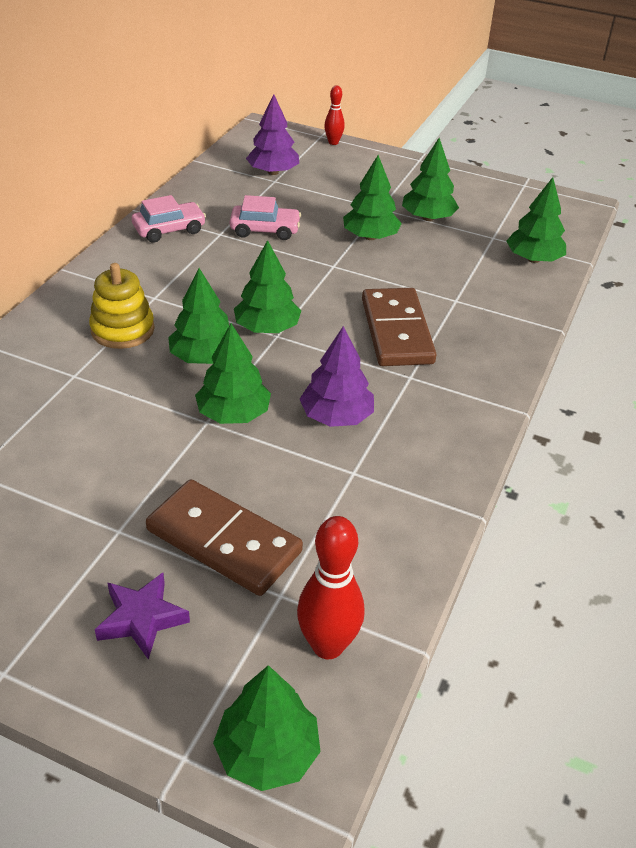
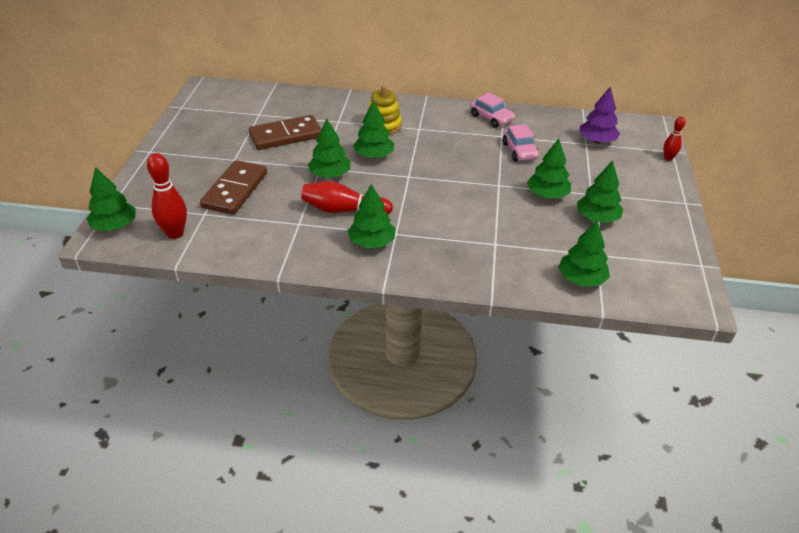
camera: 75 degrees right, 0 degrees up
purple star [95,573,190,660] -> none
green tree [234,240,301,333] -> green tree moved to [347,184,396,248]
purple tree [300,326,374,427] -> red bowling pin [301,181,393,214]
brown domino [362,288,437,366] -> brown domino moved to [249,115,321,150]

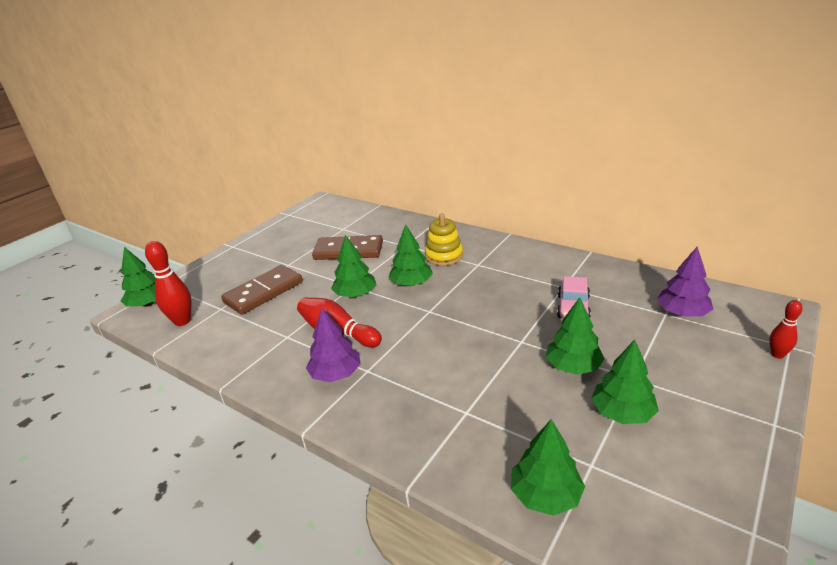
camera: 30 degrees right, 10 degrees down
green tree [347,184,396,248] -> purple tree [306,308,361,382]
pink car [470,93,515,128] -> none

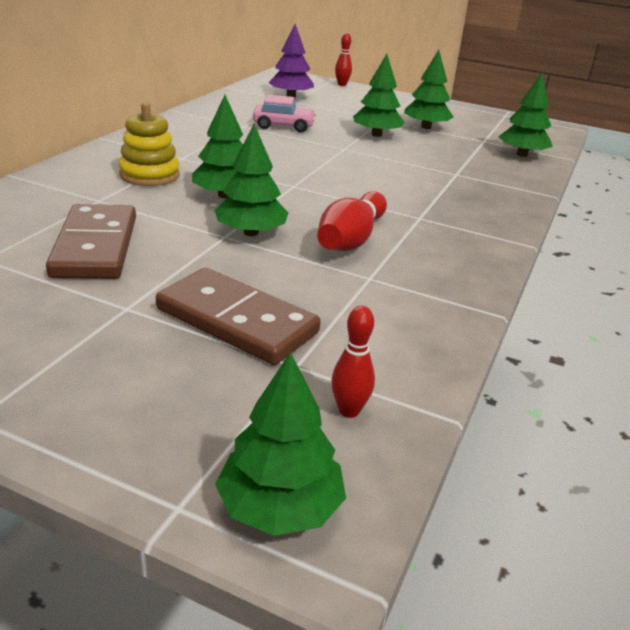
camera: 105 degrees left, 0 degrees up
red bowling pin [145,241,192,326] -> red bowling pin [331,306,375,418], size x0.58
purple tree [306,308,361,382] -> none

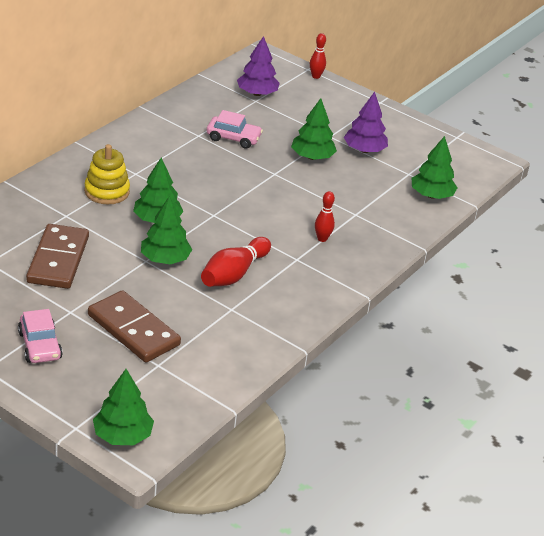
camera: 10 degrees right, 5 degrees up
red bowling pin [331,306,375,418] -> red bowling pin moved to [315,191,335,242]
green tree [404,50,453,129] -> purple tree [344,92,388,153]
none -> pink car [18,309,63,363]

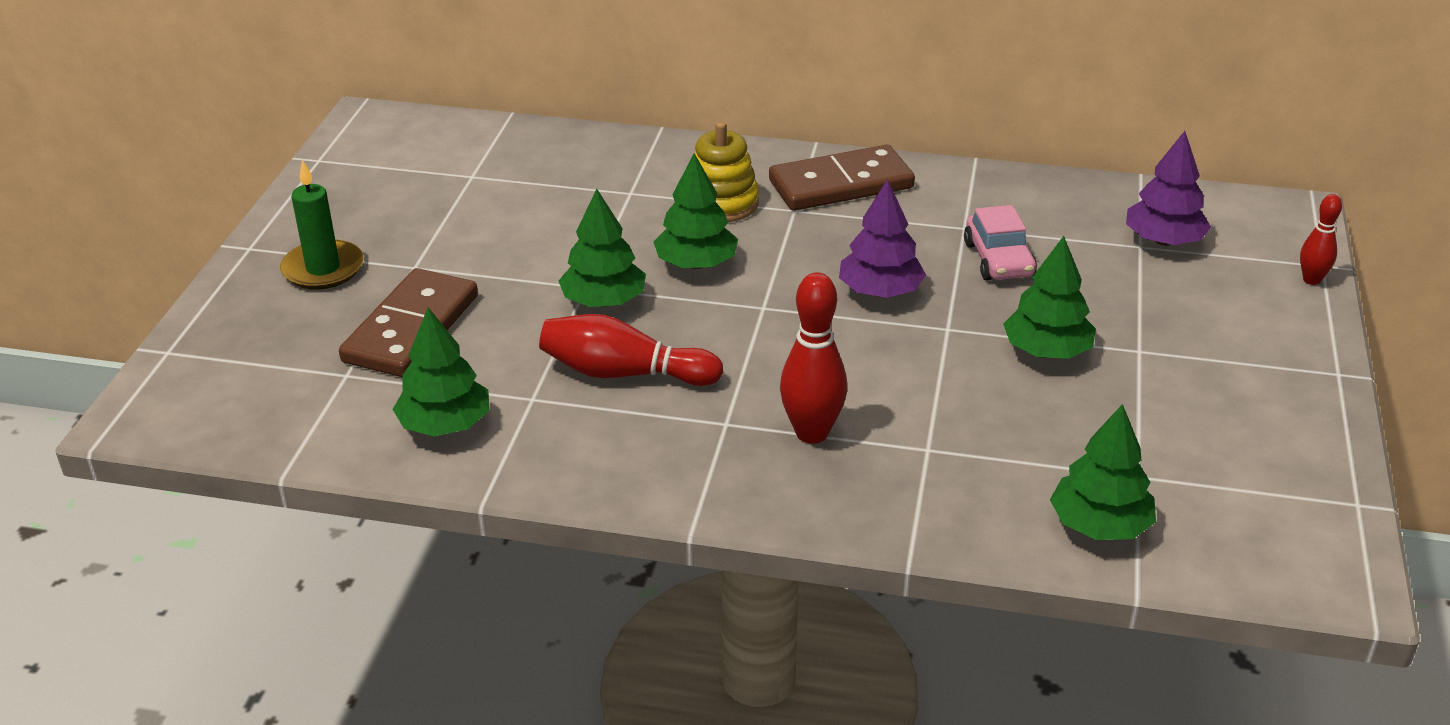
camera: 70 degrees right, 0 degrees up
pink car [18,309,63,363] -> green candle [280,160,364,290]
brown domino [26,224,89,289] -> brown domino moved to [769,145,915,211]
green tree [93,369,154,445] -> green tree moved to [392,308,490,436]
red bowling pin [315,191,335,242] -> red bowling pin [780,272,847,444], size x1.71
purple tree [344,92,388,153] -> purple tree moved to [839,179,926,298]

